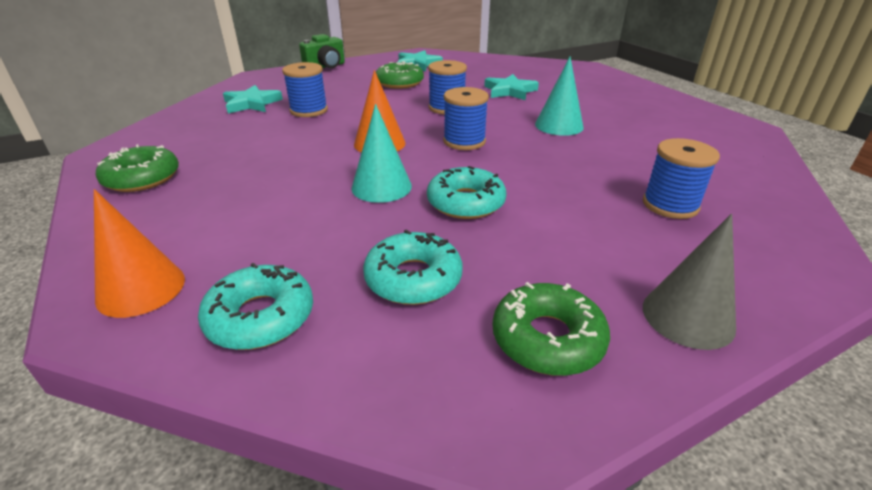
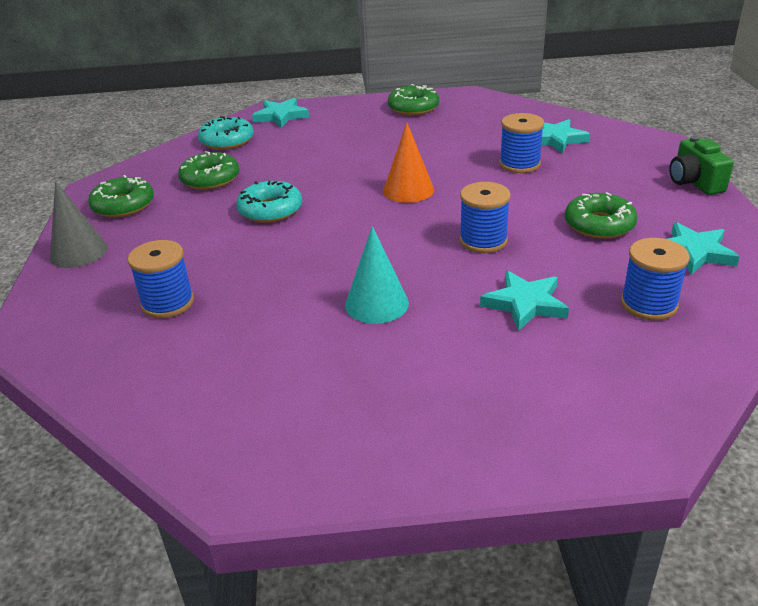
camera: 115 degrees right, 0 degrees up
orange cone [94,189,185,318] -> turquoise star [252,98,309,128]
turquoise cone [352,104,412,203] -> none
turquoise donut [363,230,462,305] -> green donut [178,151,239,190]
blue spool [443,87,489,150] -> blue spool moved to [621,238,690,320]

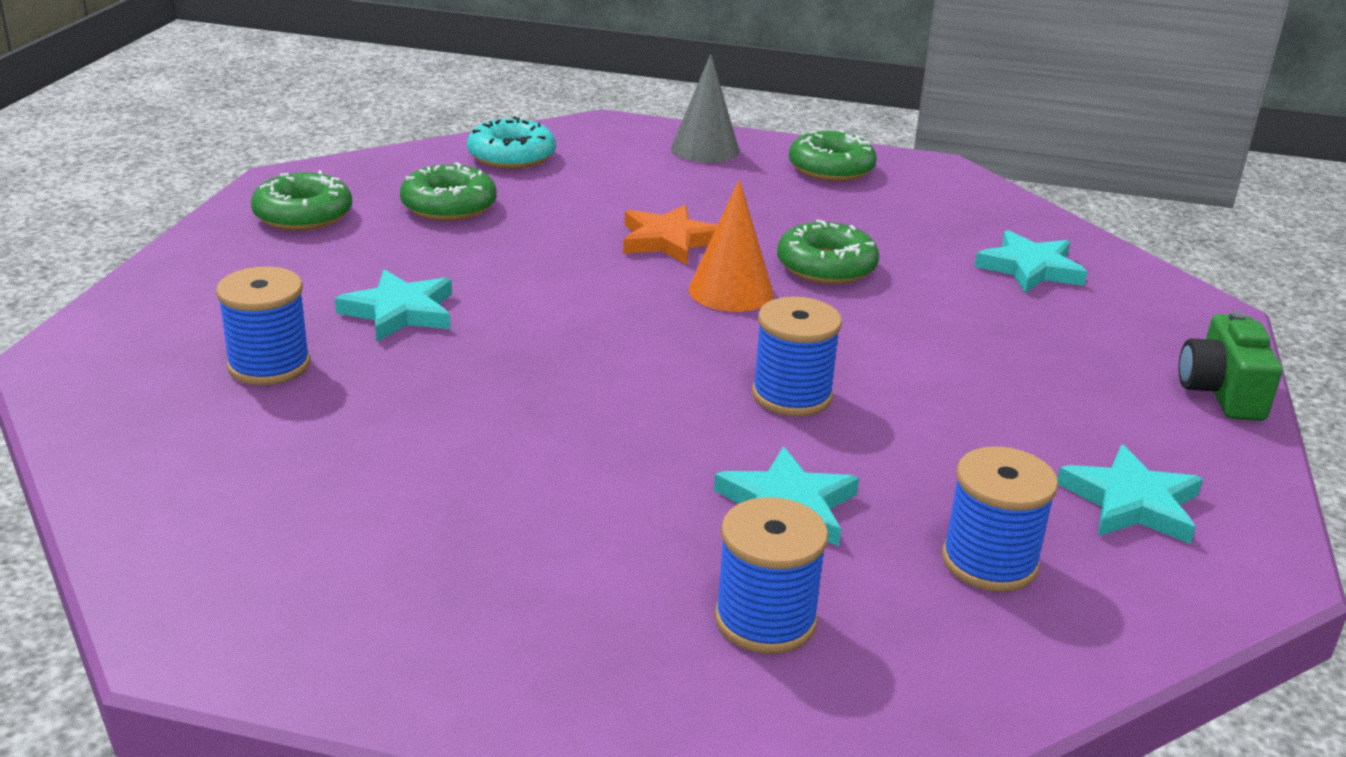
camera: 15 degrees right, 5 degrees down
grey cone [50,181,108,268] -> grey cone moved to [671,54,740,163]
turquoise donut [236,181,302,223] -> none
turquoise star [252,98,309,128] -> turquoise star moved to [335,269,452,342]
turquoise cone [345,226,409,324] -> none
blue spool [499,113,544,173] -> blue spool moved to [715,497,828,654]
green donut [565,192,638,239] -> green donut moved to [777,219,879,284]
none -> orange star [623,204,717,265]

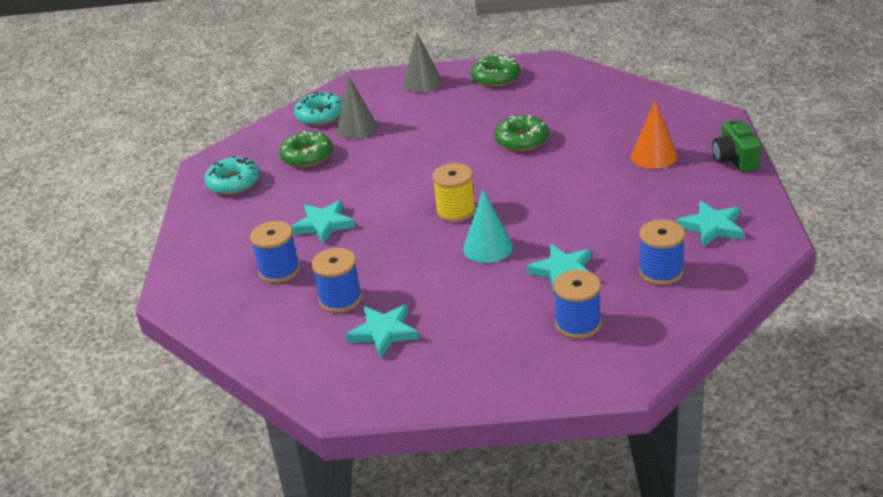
camera: 10 degrees left, 5 degrees up
green donut [251,170,352,231] -> turquoise donut [204,156,260,195]
orange star [623,204,717,265] -> none
orange cone [689,179,774,312] -> orange cone moved to [631,100,677,169]
blue spool [752,297,842,416] -> blue spool moved to [311,248,362,313]
turquoise star [974,230,1087,293] -> turquoise star moved to [346,305,419,358]
none -> grey cone [336,76,378,139]
none -> yellow spool [432,163,476,222]
none -> turquoise cone [463,189,513,263]

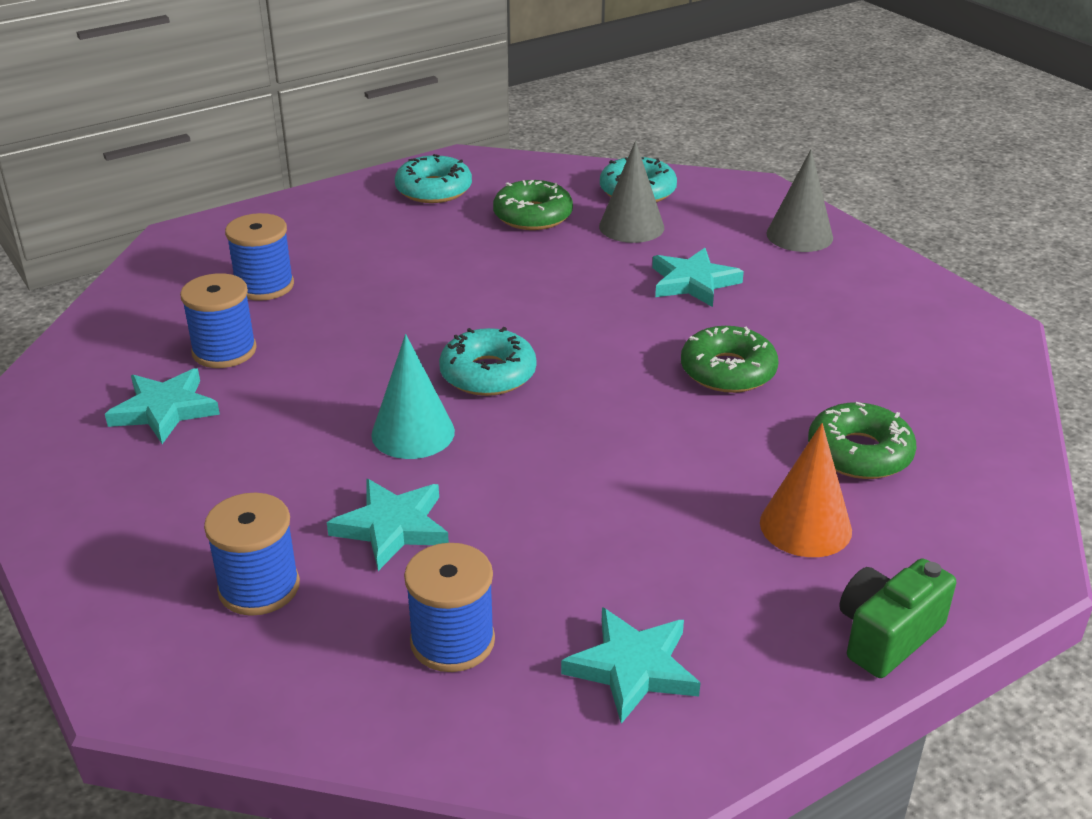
camera: 55 degrees right, 0 degrees up
turquoise star [291,200,355,244] -> turquoise star moved to [652,248,744,307]
yellow spool [432,163,476,222] -> turquoise donut [439,327,536,396]
green donut [471,54,520,87] -> green donut moved to [808,402,917,479]

